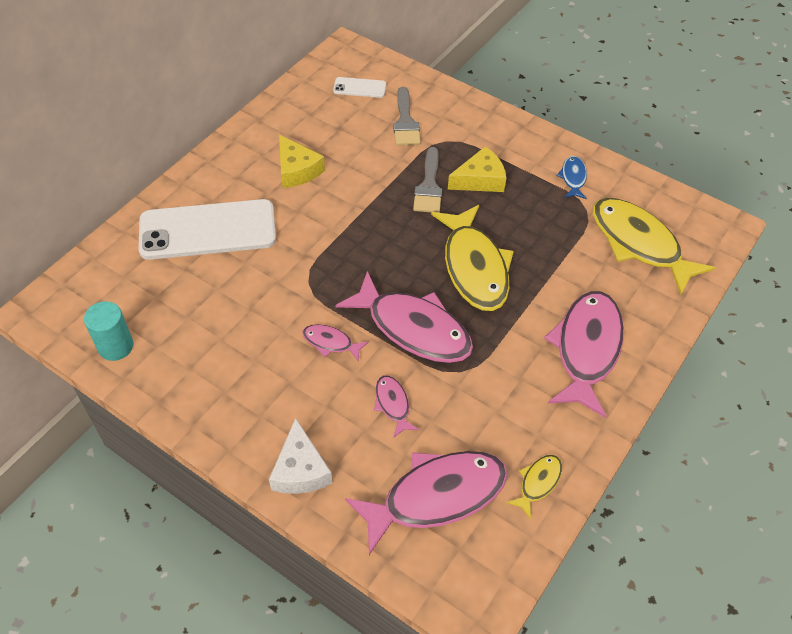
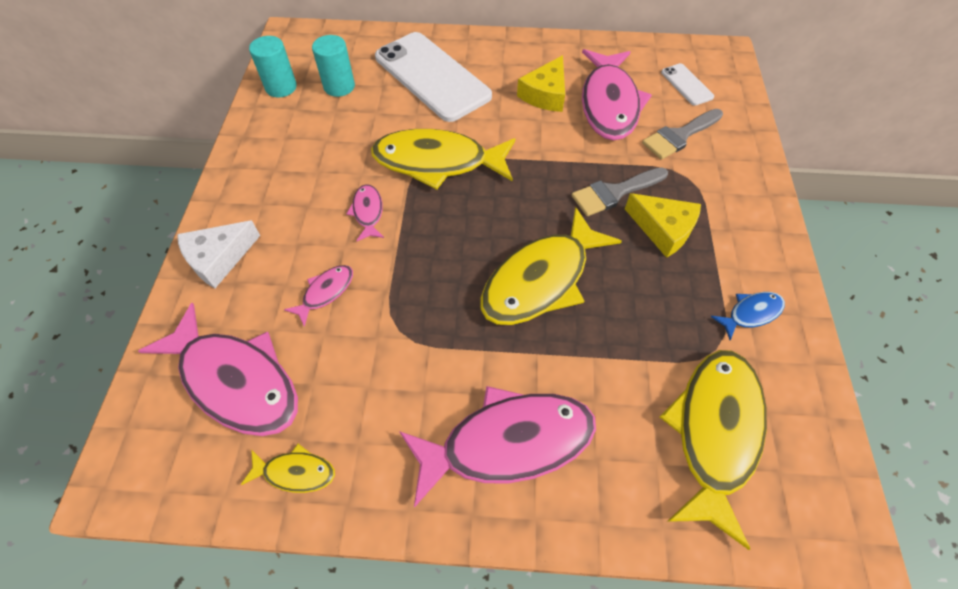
camera: 60 degrees right, 5 degrees up
pink fish [335,271,473,363] -> pink fish moved to [582,49,652,141]
none -> turquoise cylinder [312,35,355,97]
none -> yellow fish [371,129,515,190]

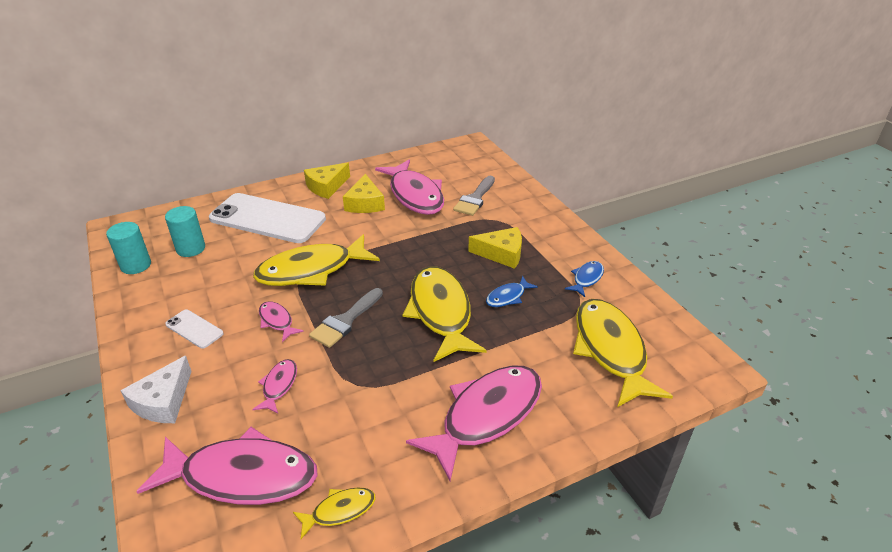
camera: 30 degrees left, 20 degrees down
yellow fish [481,207,622,325] -> yellow fish turned 150 degrees clockwise [403,266,487,362]
grey brush [572,167,668,216] -> grey brush moved to [309,288,383,348]
white phone [661,63,714,106] -> white phone moved to [165,310,224,349]
none -> yellow cheese [304,163,350,199]
none -> blue fish [486,276,538,307]

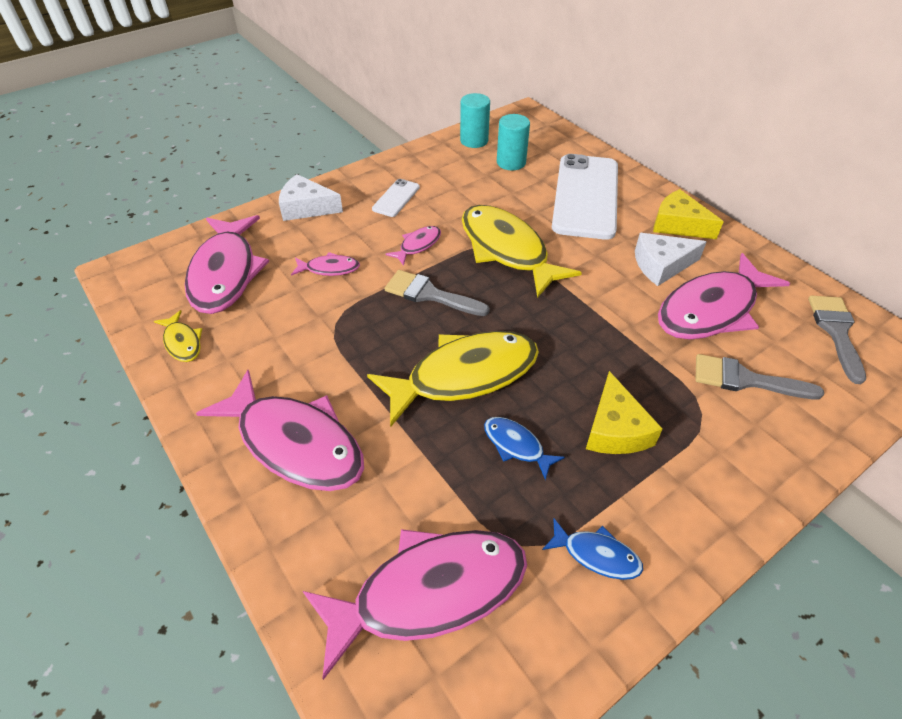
camera: 80 degrees right, 10 degrees up
yellow cheese [343,174,385,213] -> white cheese [635,233,707,286]
yellow fish [573,299,673,407] -> pink fish [303,529,527,680]
none -> grey brush [808,296,866,384]

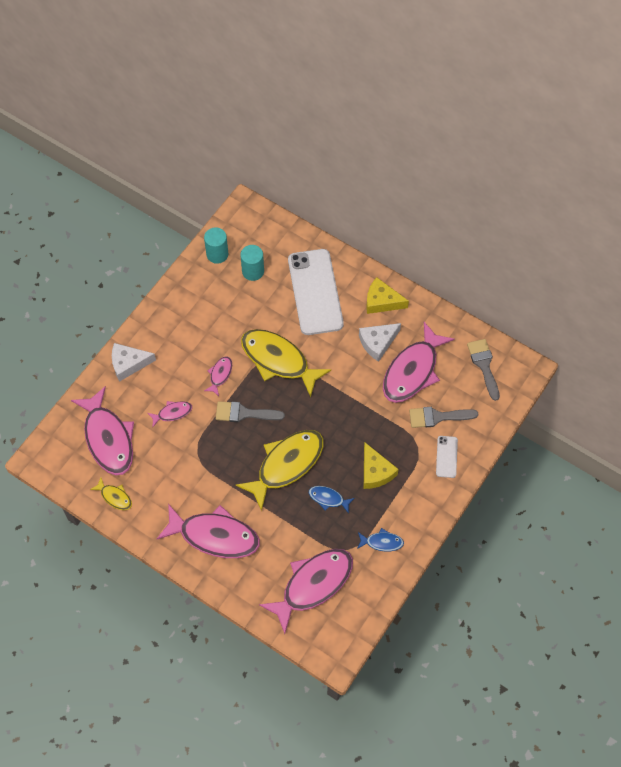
camera: 20 degrees left, 15 degrees up
white phone [372,179,420,217] -> white phone moved to [436,436,458,478]

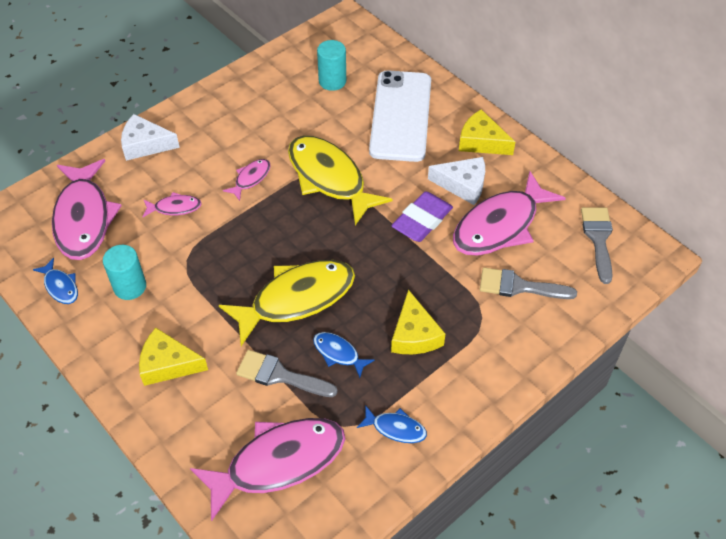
camera: 15 degrees right, 10 degrees down
yellow fish [90,478,132,510] -> blue fish [33,258,78,304]
pink fish [157,504,260,558] -> yellow cheese [139,327,208,386]
turquoise cylinder [204,227,228,264] -> turquoise cylinder moved to [103,245,146,300]
grey brush [216,401,285,422] -> grey brush moved to [236,350,338,397]
white cheese [359,323,401,362] -> white cheese turned 150 degrees counterclockwise [428,157,485,205]
white phone [436,436,458,478] -> none
none -> purple eraser [391,191,453,242]

